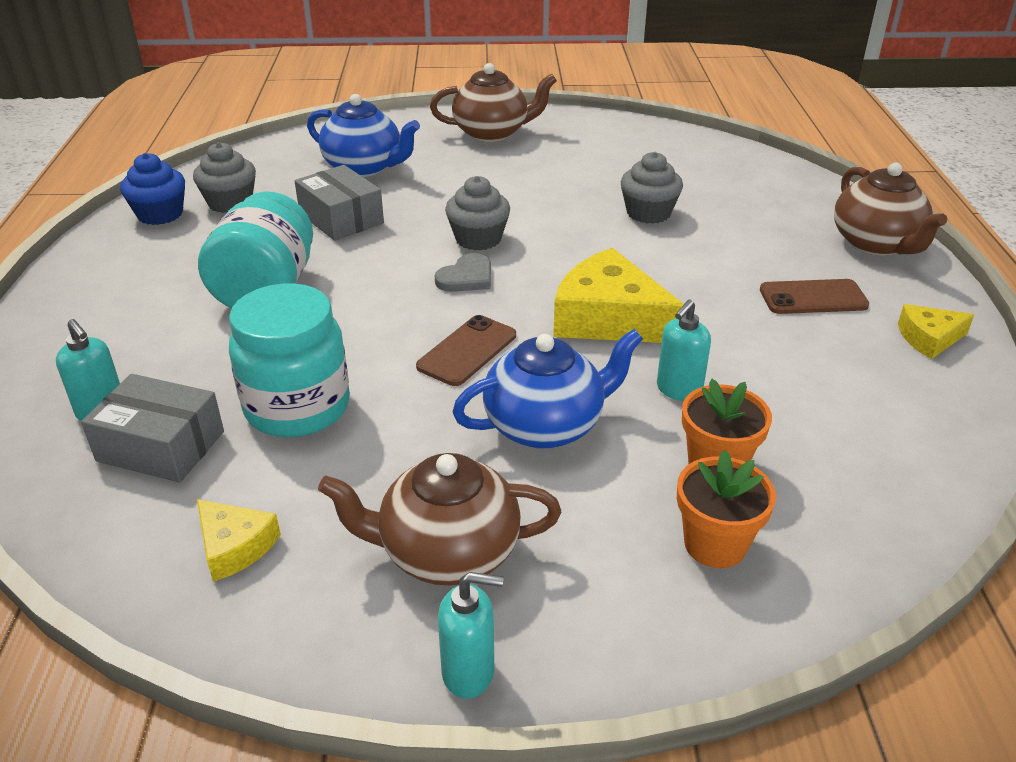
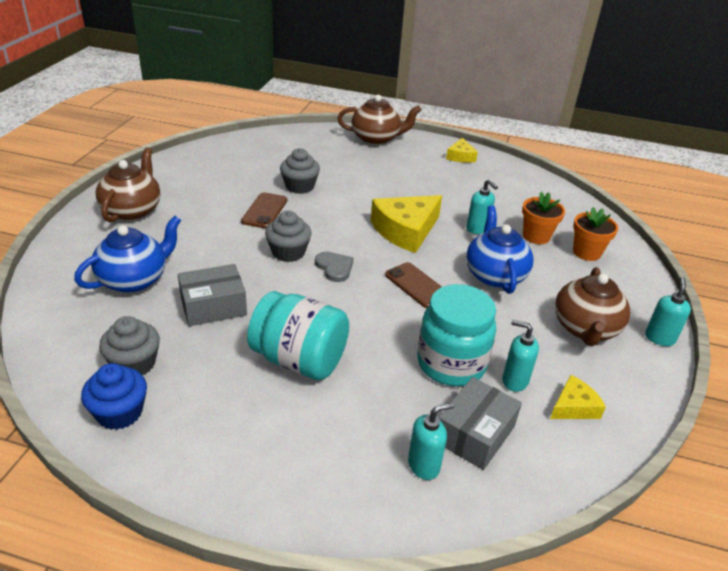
camera: 75 degrees left, 0 degrees up
brown phone [760,279,869,314] -> brown phone moved to [241,192,287,229]
none -> turquoise soap dispenser [502,320,539,392]

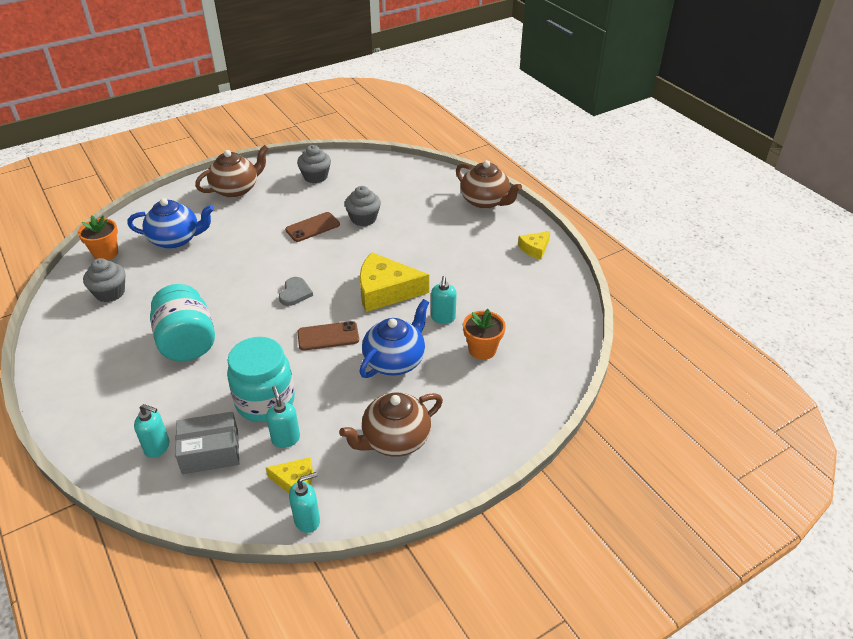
camera: 45 degrees right, 5 degrees up
blue cupcake [81,363,147,430] -> none
grey box [178,264,247,326] -> none
grey cupcake [265,211,311,262] -> grey cupcake moved to [297,145,331,183]
brown phone [385,262,442,308] -> brown phone turned 75 degrees clockwise [297,321,359,351]
orange flower pot [573,207,618,261] -> orange flower pot moved to [78,215,118,260]
turquoise soap dispenser [645,277,691,346] -> turquoise soap dispenser moved to [289,472,320,533]

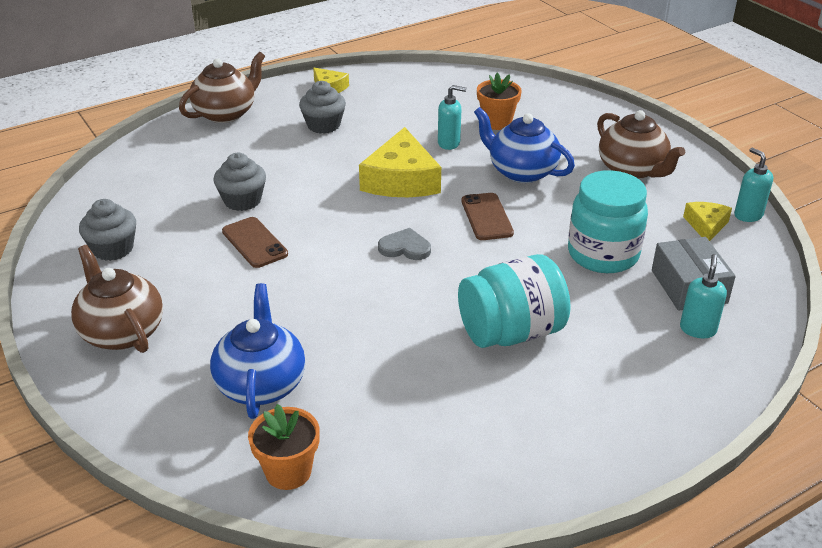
camera: 90 degrees left, 5 degrees down
grey cupcake [83,258,125,302] -> grey cupcake moved to [299,81,346,134]
turquoise soap dispenser [266,386,300,448] -> none

